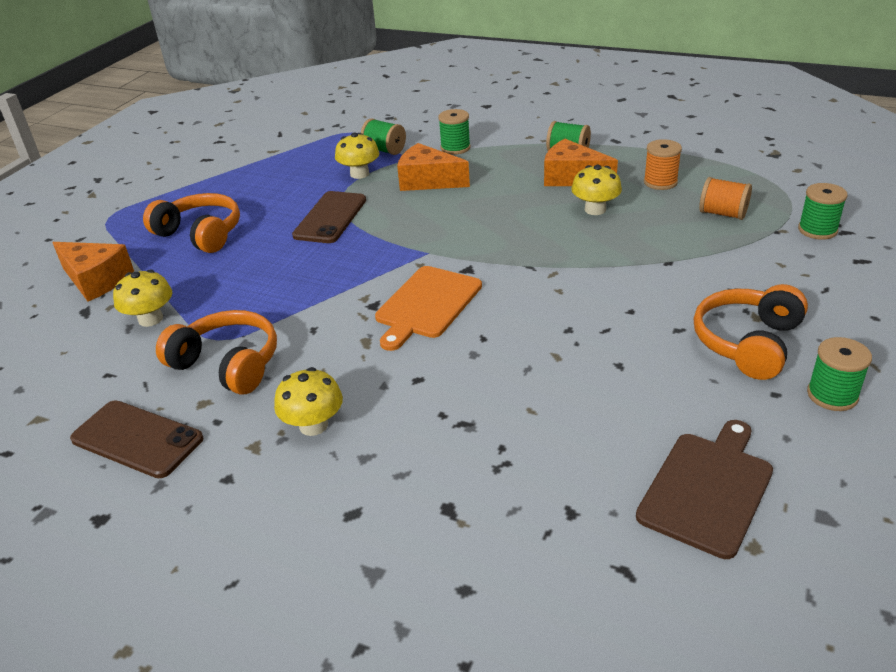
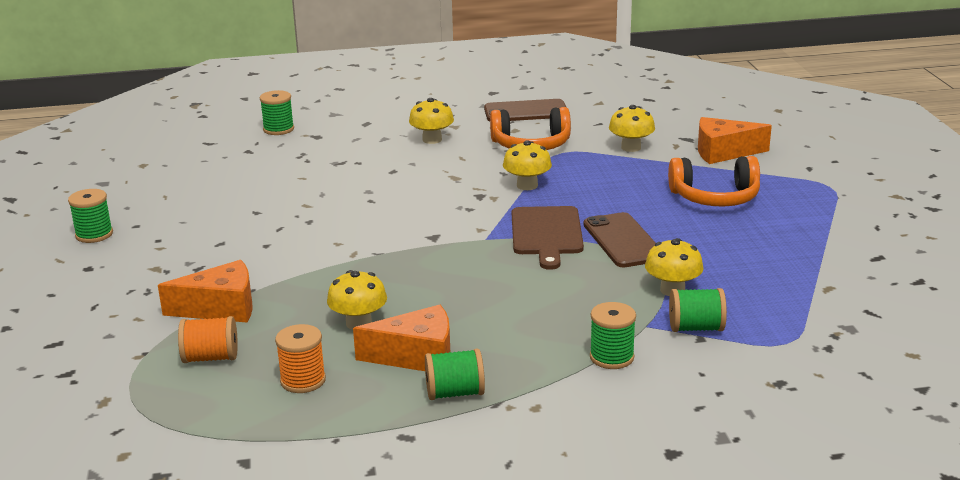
camera: 145 degrees right, 10 degrees down
orange cutting board [375,266,482,351] -> none
orange cheese [397,143,470,191] -> orange cheese moved to [158,260,253,322]
brown cutting board [636,420,773,559] -> brown cutting board moved to [512,206,584,270]
orange headphones [694,284,808,380] -> none
green spool [798,183,848,240] -> green spool moved to [260,90,294,135]
none -> yellow mushroom [503,141,552,190]

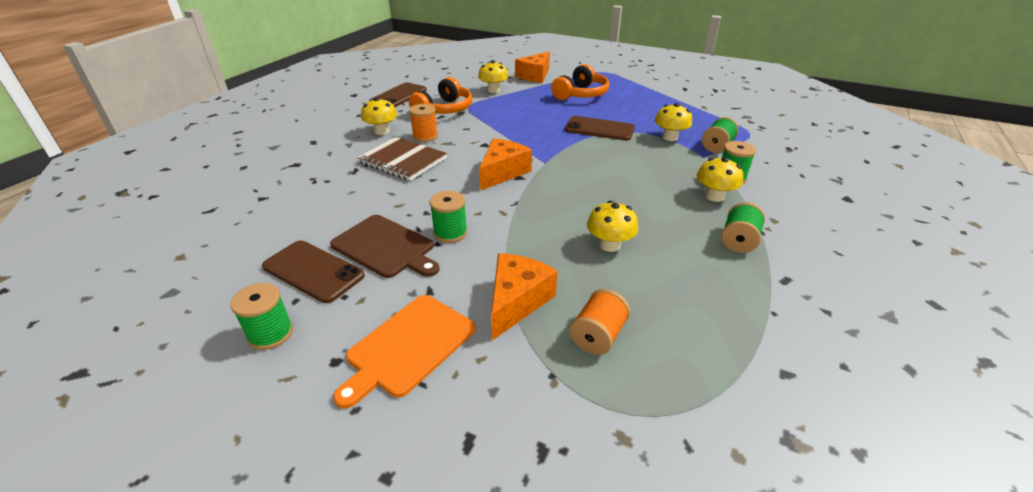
camera: 55 degrees left, 10 degrees up
green spool [260,90,294,135] -> green spool moved to [429,191,468,243]
orange spool [275,324,326,393] -> orange spool moved to [409,104,438,142]
orange cheese [353,305,450,371] -> orange cheese moved to [479,138,532,190]
yellow mushroom [503,141,552,190] -> yellow mushroom moved to [697,157,743,202]
brown cutting board [512,206,584,270] -> brown cutting board moved to [330,215,439,278]
none -> brown phone [262,240,365,303]
none -> orange cutting board [333,295,476,409]
none -> brown notebook [357,137,447,181]

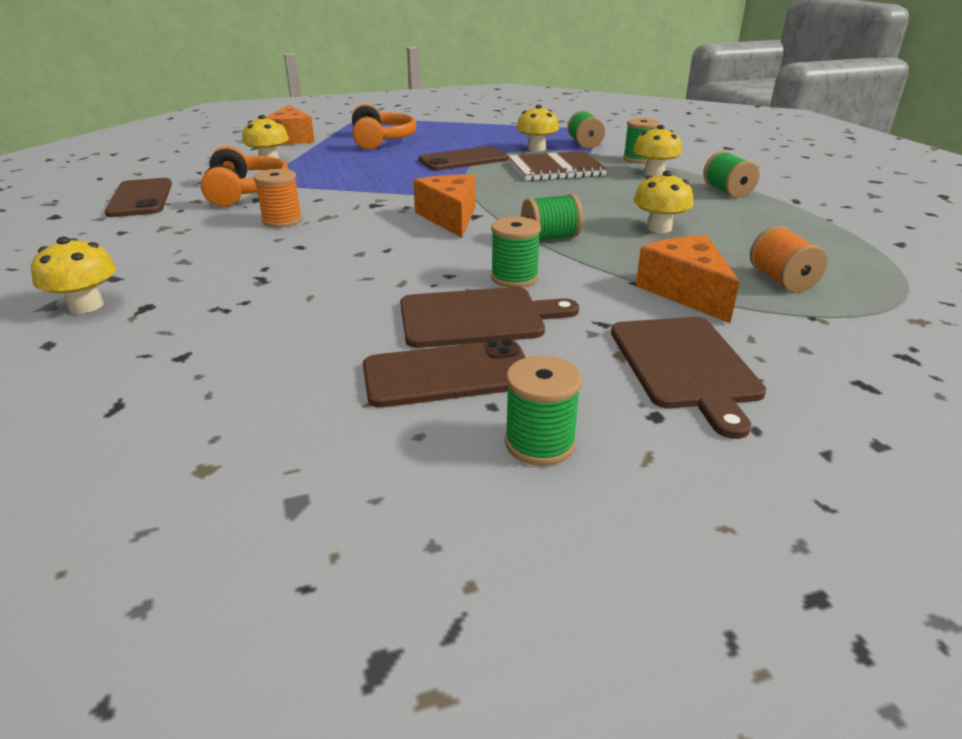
camera: 45 degrees left, 5 degrees down
orange cutting board [333,295,476,409] -> brown cutting board [611,317,766,439]
brown notebook [357,137,447,181] -> brown notebook moved to [508,151,608,181]
yellow mushroom [361,97,397,135] -> yellow mushroom moved to [31,237,116,313]
none -> green spool [521,194,583,240]

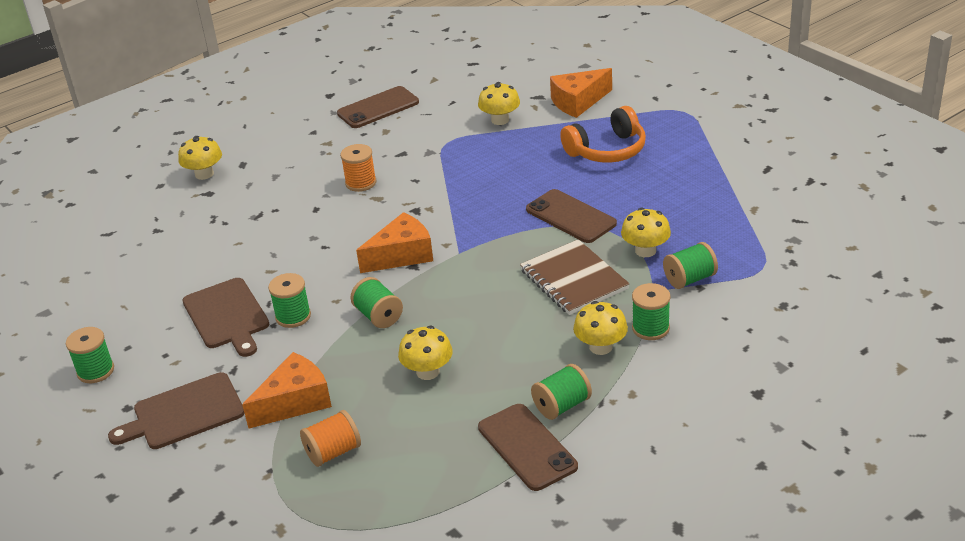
camera: 75 degrees right, 5 degrees up
orange headphones [201,146,289,207] -> none
brown phone [363,339,526,408] -> brown phone moved to [478,404,578,491]

